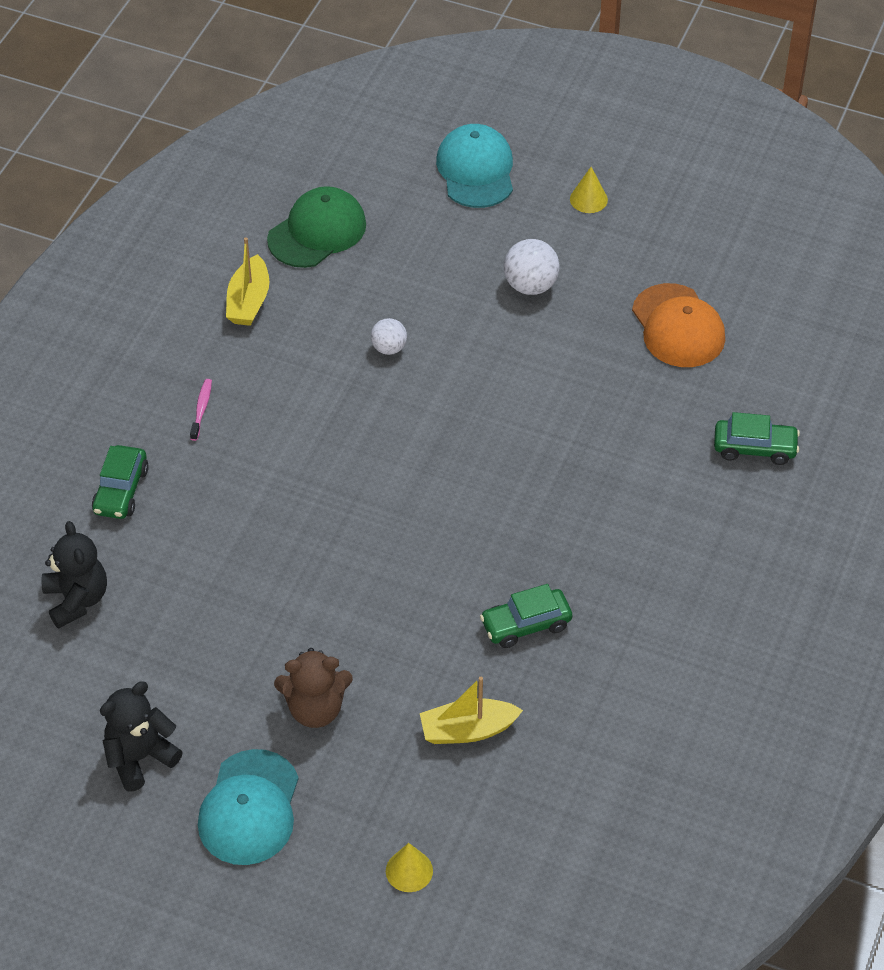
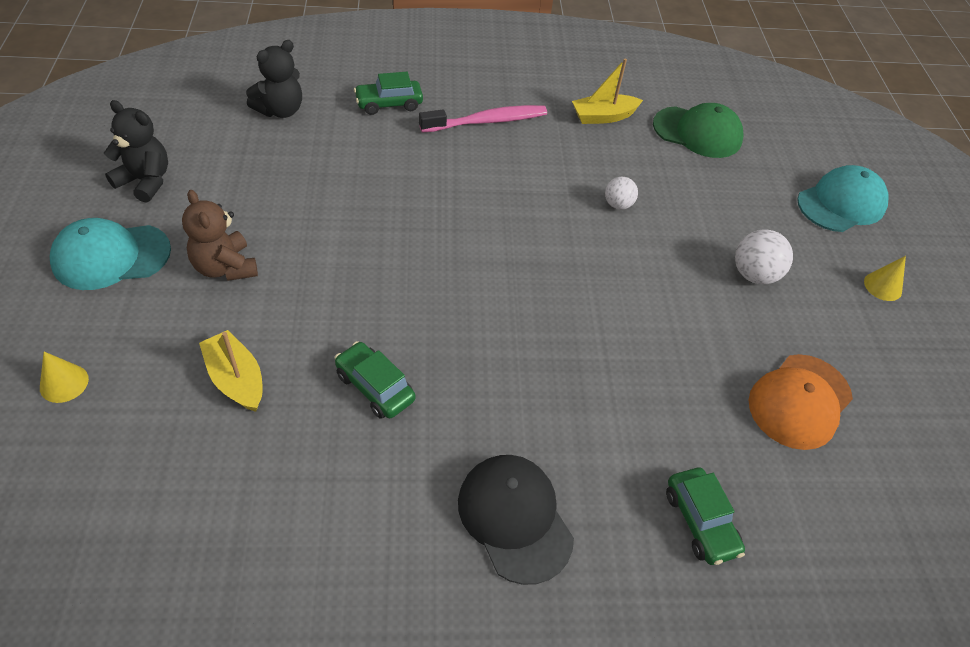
camera: 60 degrees right, 0 degrees up
pink toothbrush [190,379,212,441] -> pink toothbrush [419,105,547,132], size x2.10
none -> black cap [458,455,574,585]

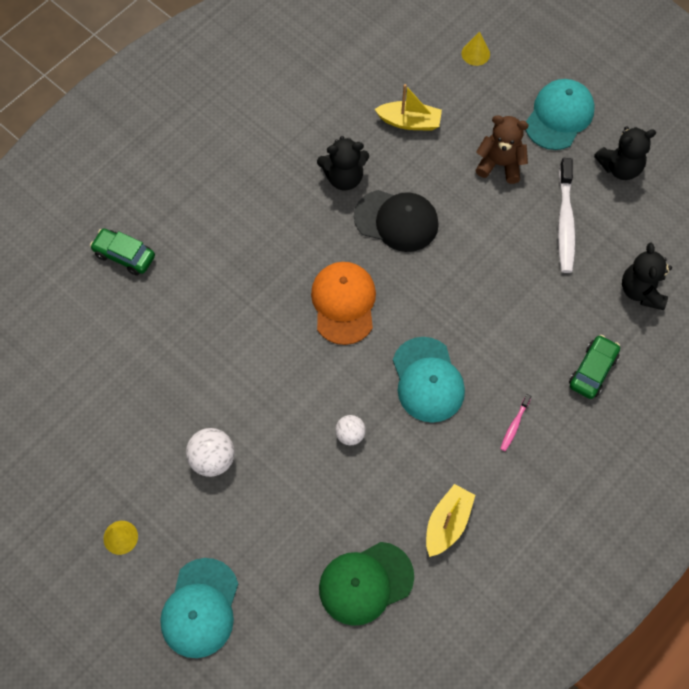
camera: 140 degrees right, 15 degrees up
green car [334,341,415,419] -> black teddy bear [317,136,369,190]
pink toothbrush [419,105,547,132] -> pink toothbrush [500,394,531,451], size x0.48
black cap [458,455,574,585] -> black cap moved to [354,190,439,252]
orange cap [749,354,853,450] -> orange cap moved to [311,262,376,345]
none -> turquoise cap [393,337,465,423]
none -> white toothbrush [558,158,576,273]

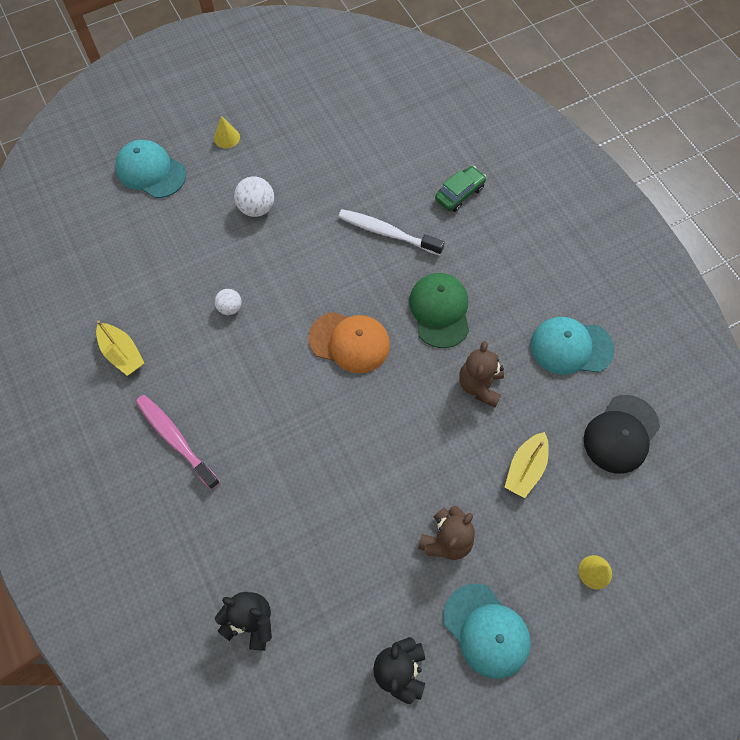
camera: 110 degrees right, 0 degrees up
black teddy bear [317,136,369,190] -> brown teddy bear [459,341,504,407]
green cap [319,542,414,626] -> green cap moved to [409,273,469,348]
black cap [354,190,439,252] -> black cap moved to [584,395,660,474]
turquoise cap [393,337,465,423] -> turquoise cap moved to [530,317,615,375]
pink toothbrush [500,394,531,451] -> pink toothbrush [136,395,220,490], size x2.10
white toothbrush [558,158,576,273] -> white toothbrush moved to [338,209,445,256]
green car [569,335,620,399] -> none

